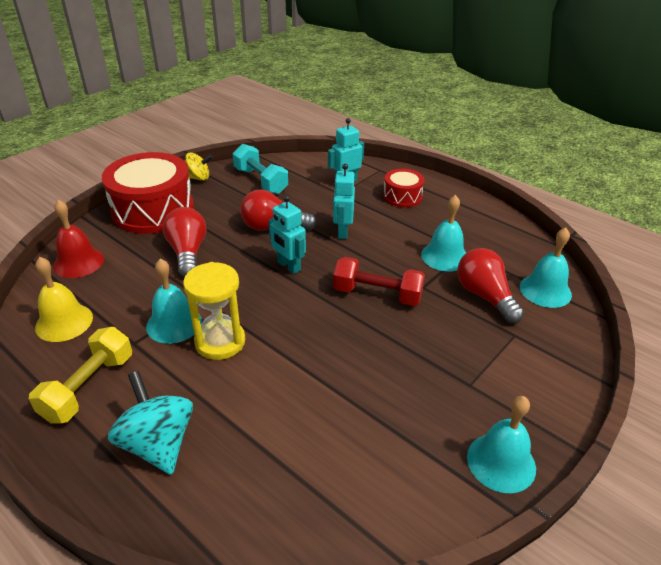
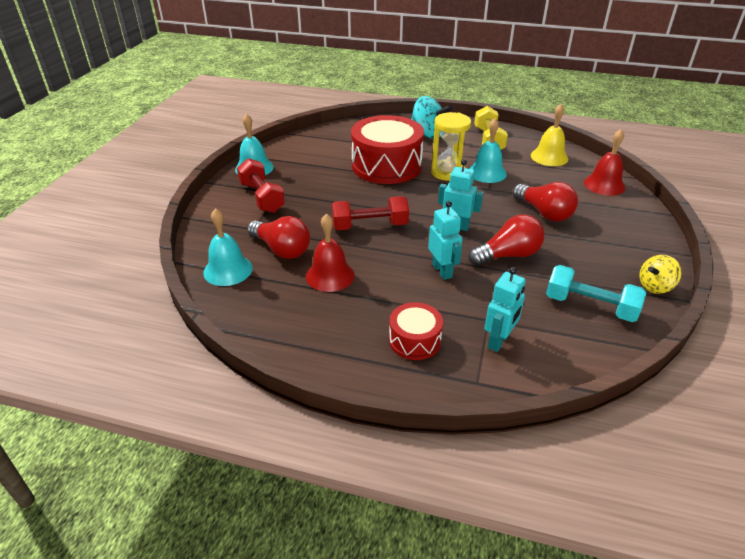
camera: 155 degrees right, 0 degrees up
red drum [102,152,194,234] -> red drum moved to [351,115,424,184]
turquoise bell [421,195,466,272] -> red bell [306,213,355,292]
none -> red dumbbell [237,158,285,213]

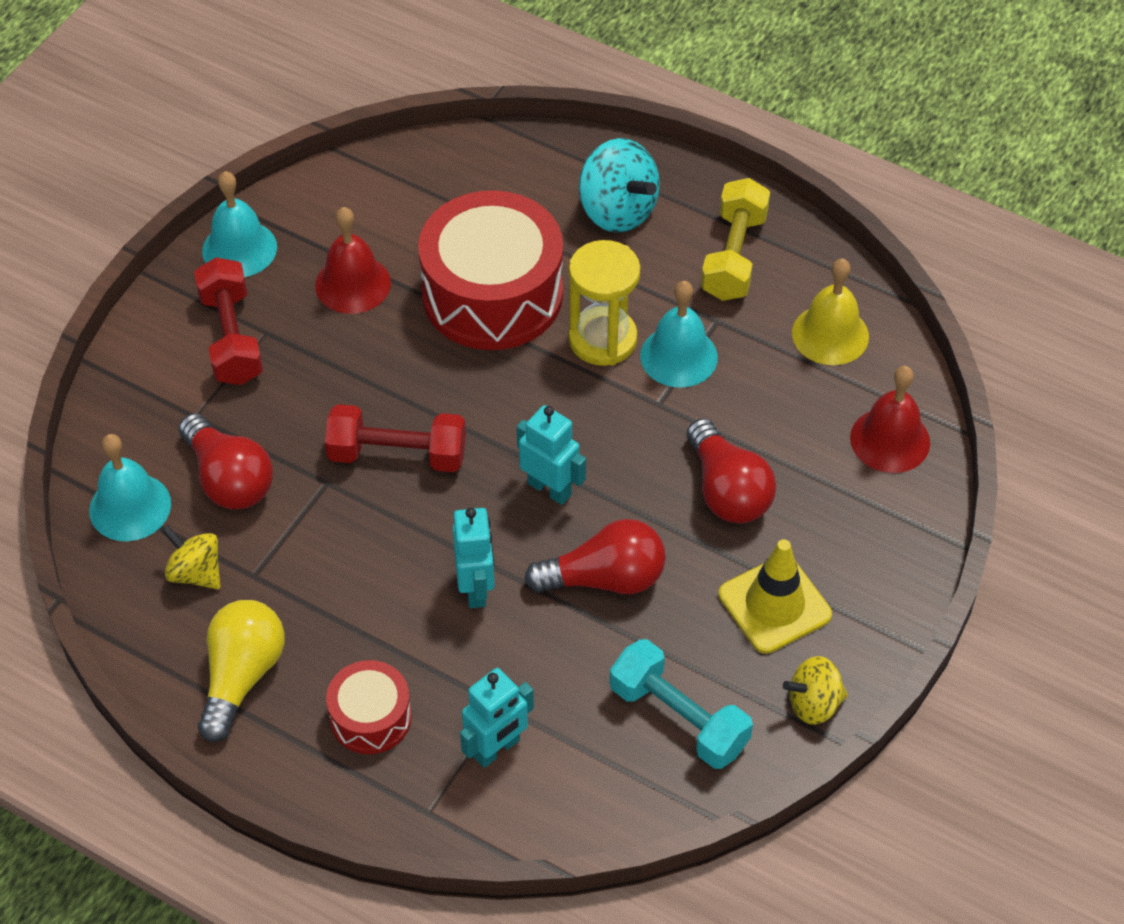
camera: 15 degrees right, 15 degrees up
red bell [306,213,355,292] -> red bell moved to [315,207,391,314]
none -> yellow spinning top [162,525,221,589]
none -> yellow light bulb [198,600,285,742]
none -> yellow traffic cone [718,539,832,654]

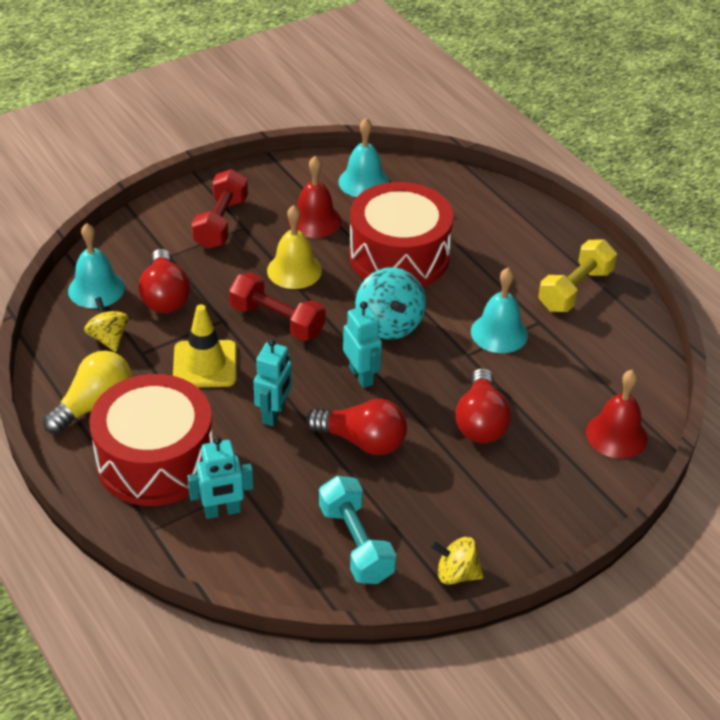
camera: 25 degrees right, 10 degrees down
turquoise bell [202,171,277,277] -> turquoise bell moved to [338,118,390,197]
red drum [326,660,412,754] -> red drum [89,374,213,506], size x1.98
yellow hourglass [569,240,640,366] -> none
turquoise spinning top [579,138,660,233] -> turquoise spinning top moved to [355,267,426,340]
yellow traffic cone [718,539,832,654] -> yellow traffic cone moved to [173,304,237,387]
yellow bell [792,259,869,365] -> yellow bell moved to [267,205,322,289]

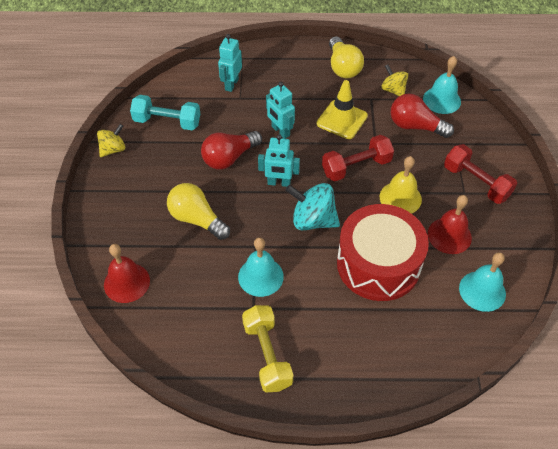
camera: 125 degrees right, 10 degrees up
yellow spinning top [84,297,129,352] -> yellow spinning top turned 135 degrees counterclockwise [381,64,408,96]
red drum [89,374,213,506] -> none
red light bulb [455,368,511,443] -> yellow light bulb [167,183,230,240]

